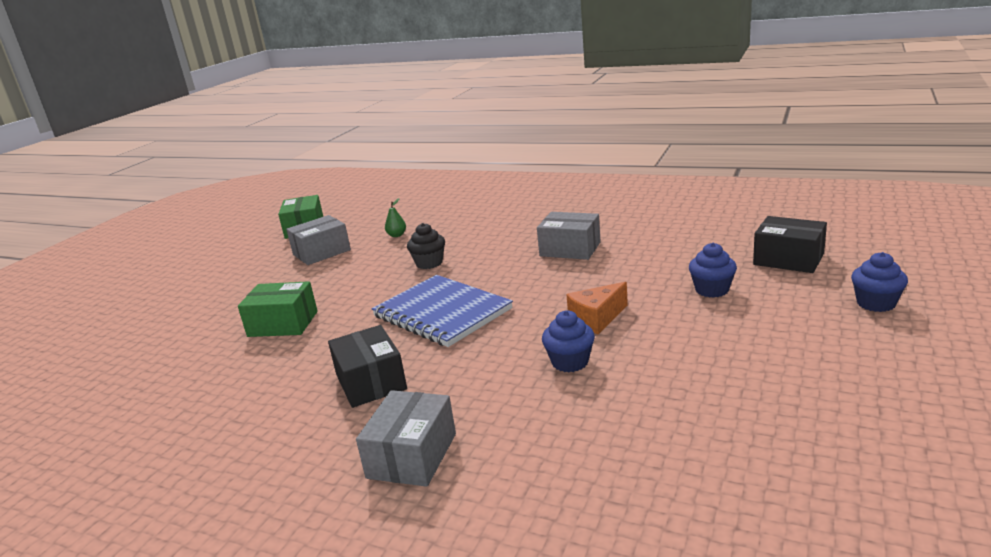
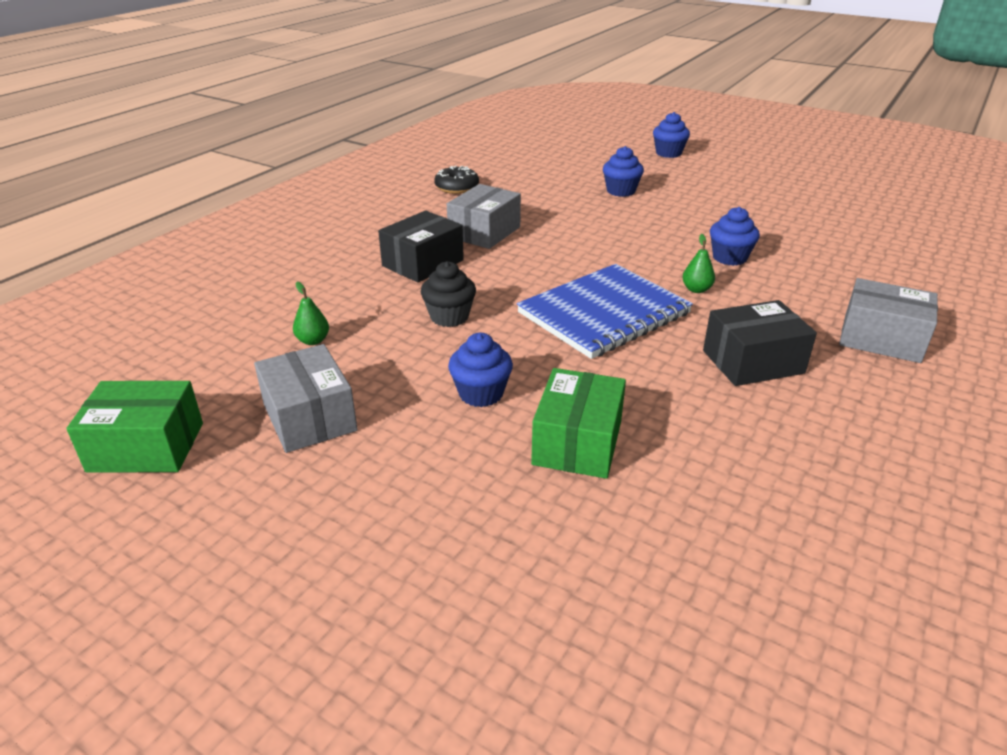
camera: 85 degrees left, 10 degrees up
orange cheese [566,282,628,335] -> none
black box [753,216,827,273] -> black box moved to [378,211,464,283]
none -> black donut [434,166,479,194]
none -> blue cupcake [448,333,513,407]
none -> green pear [682,234,715,293]

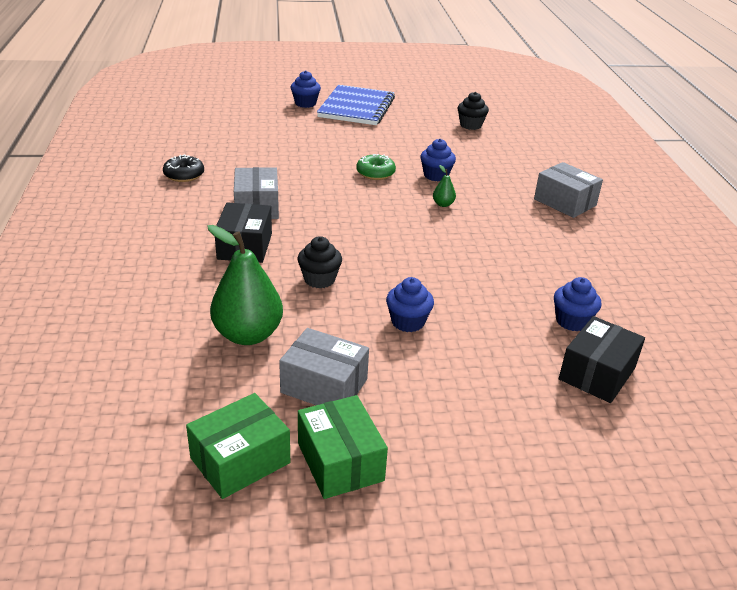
camera: 40 degrees left, 0 degrees up
green pear [293,282,329,345] -> green pear [207,225,283,345], size x2.34
blue notebook [517,264,693,359] -> blue notebook moved to [317,85,395,125]
green box [531,368,626,479] -> green box moved to [298,395,388,499]
blue cupcake [603,146,644,197] -> blue cupcake moved to [554,277,602,331]
black box [703,300,817,386] -> black box moved to [559,316,645,403]
grey box [839,278,938,363] -> grey box turned 60 degrees clockwise [534,162,603,218]
none -> green donut [356,154,396,180]
none -> black cupcake [458,92,489,130]

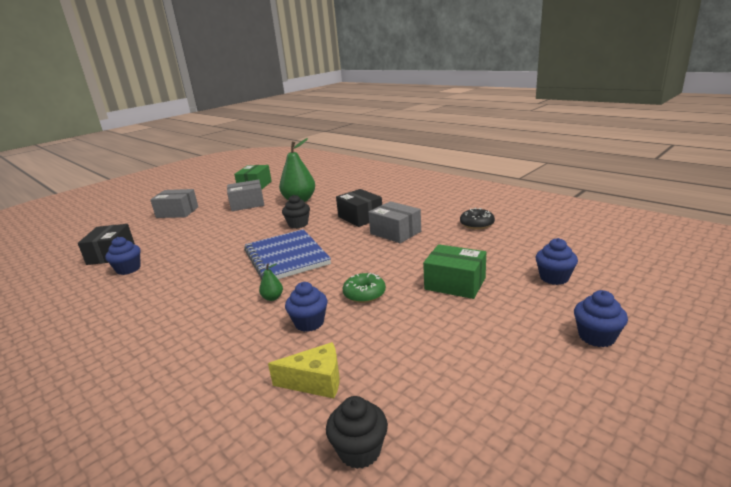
camera: 145 degrees right, 10 degrees down
green box [298,395,388,499] -> green box moved to [423,244,486,299]
blue notebook [317,85,395,125] -> blue notebook moved to [244,229,331,280]
blue cupcake [386,277,434,332] -> blue cupcake moved to [536,238,578,285]
grey box [534,162,603,218] -> grey box moved to [150,189,198,218]
none -> yellow cheese [268,342,340,399]

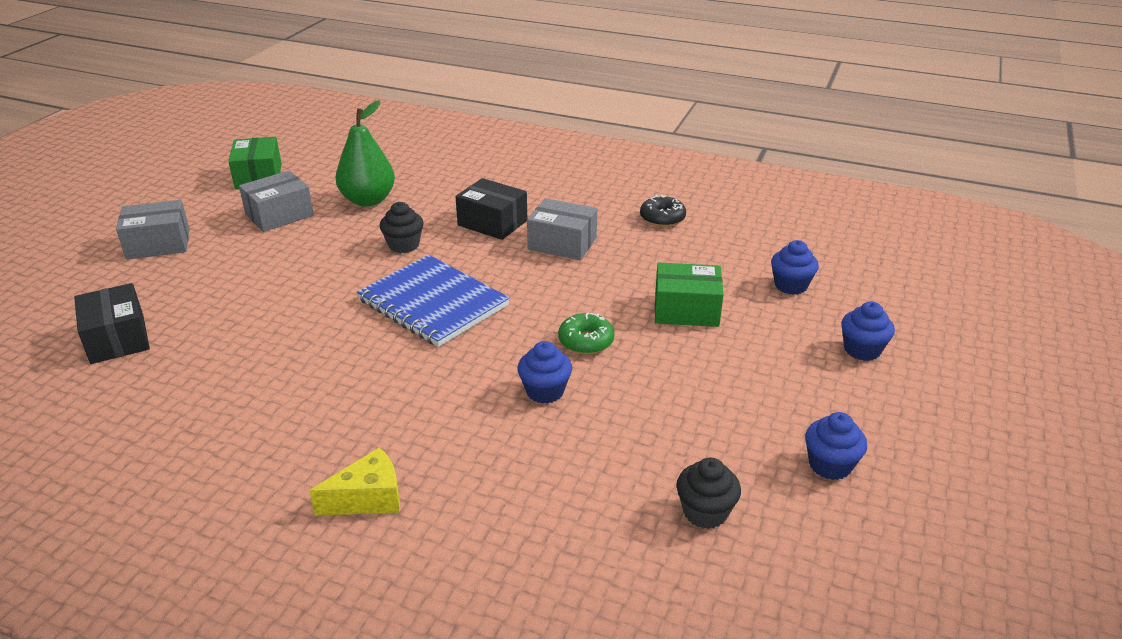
camera: 25 degrees left, 10 degrees up
blue cupcake [105,237,141,275] -> blue cupcake moved to [805,412,867,480]
green pear [259,264,283,301] -> none
yellow cheese [268,342,340,399] -> yellow cheese moved to [309,447,400,516]

